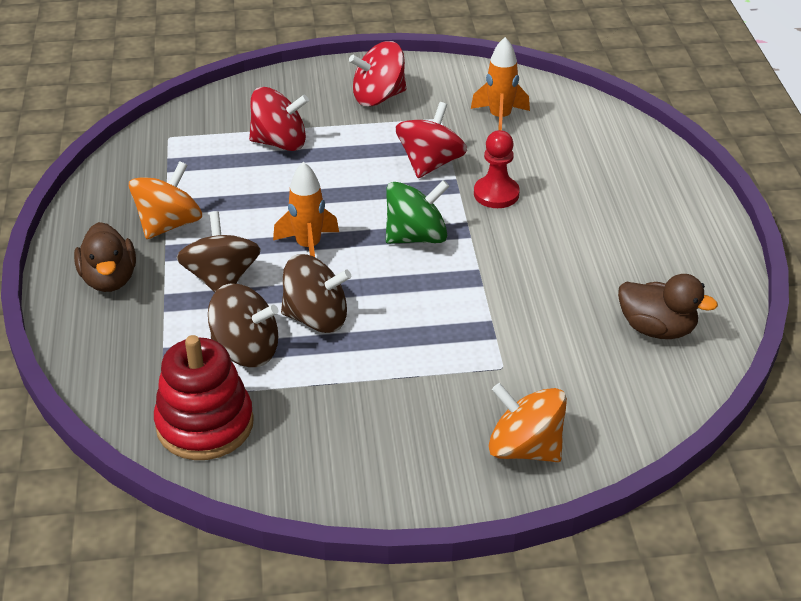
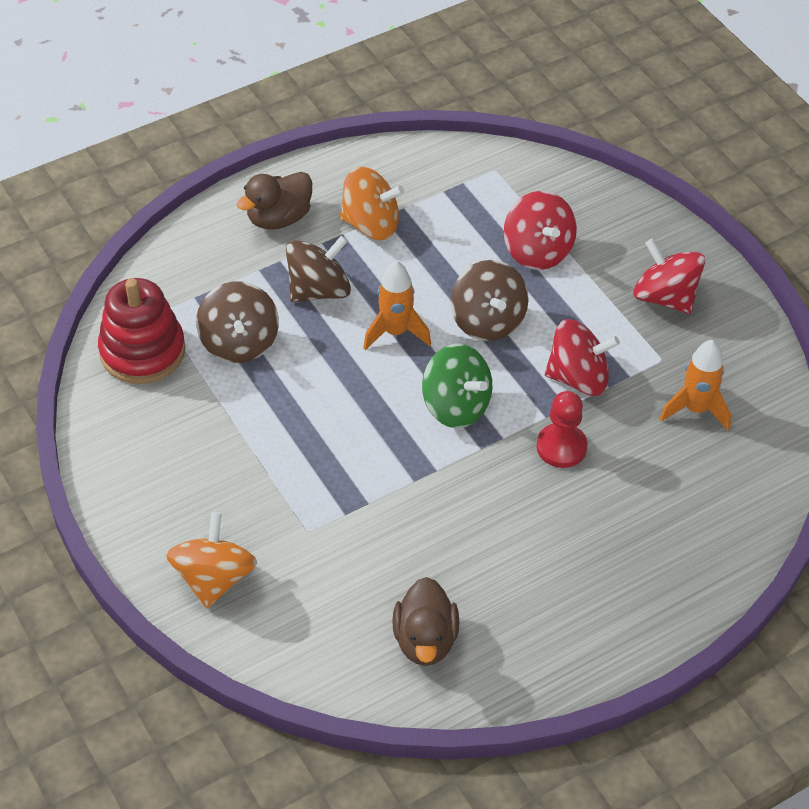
camera: 65 degrees right, 10 degrees up
brown spinning top [281,254,351,333] -> brown spinning top moved to [450,260,529,341]

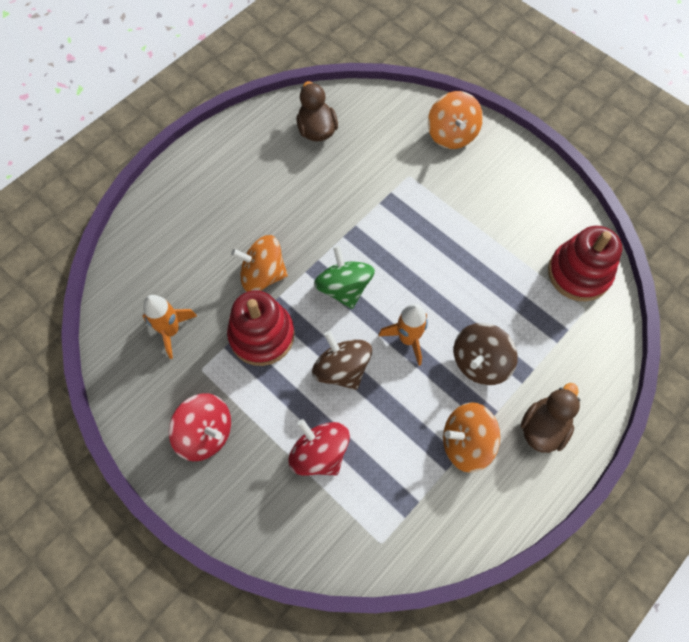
camera: 165 degrees right, 15 degrees up
brown spinning top [196,281,279,363] -> none
green spinning top [422,344,492,428] -> green spinning top turned 45 degrees clockwise [314,246,375,309]
red pawn [536,391,588,468] -> orange spinning top [231,235,288,292]
red spinning top [545,319,620,396] -> red stacking toy [227,290,295,366]

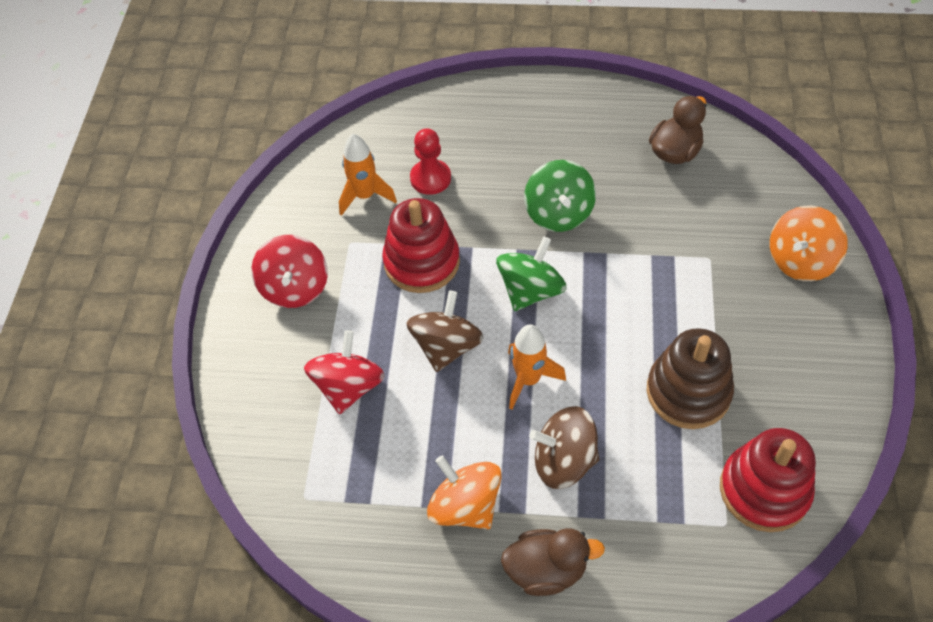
camera: 55 degrees right, 10 degrees down
orange spinning top [231,235,288,292] -> none
none -> red pawn [410,128,451,195]
none -> green spinning top [524,160,596,232]
none -> brown stacking toy [647,328,734,429]

